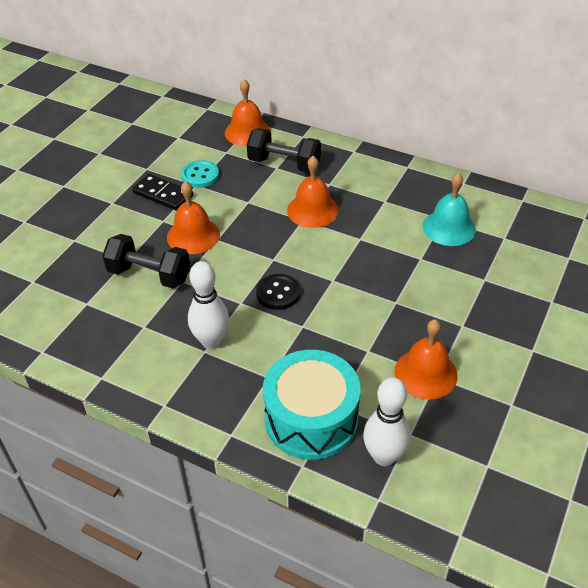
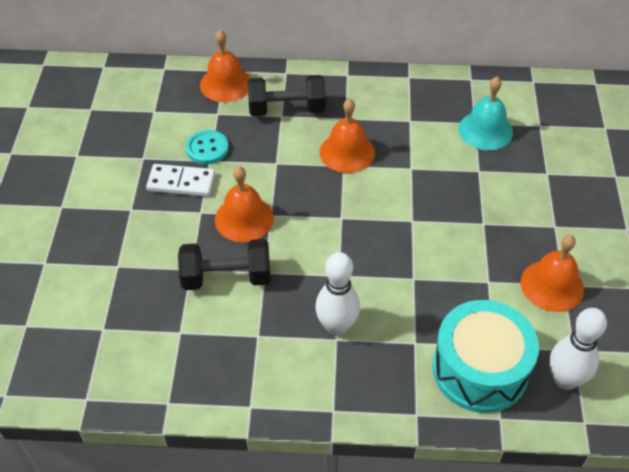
camera: 25 degrees left, 5 degrees up
black domino [132,174,193,211] -> white domino [146,164,215,197]
black button [256,274,300,310] -> none

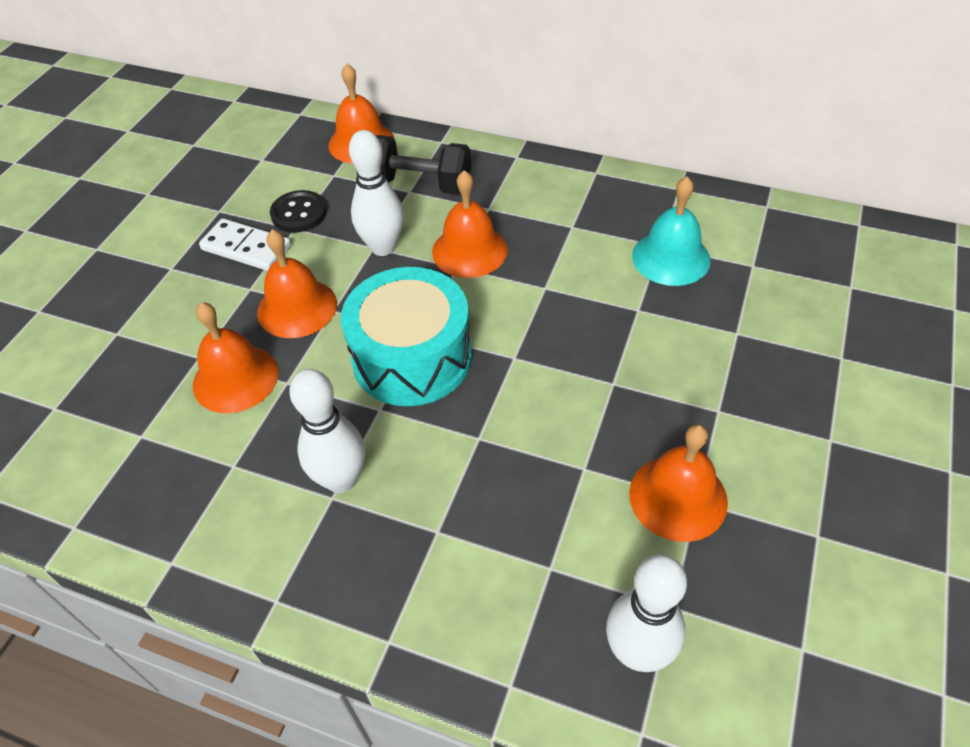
camera: 20 degrees right, 0 degrees up
black dumbbell [178,239,271,290] -> orange bell [193,302,278,413]
turquoise button [186,130,229,164] -> black button [270,190,327,233]
turquoise drum [432,300,539,413] -> turquoise drum moved to [341,267,472,406]
none -> white bowling pin [349,130,404,256]

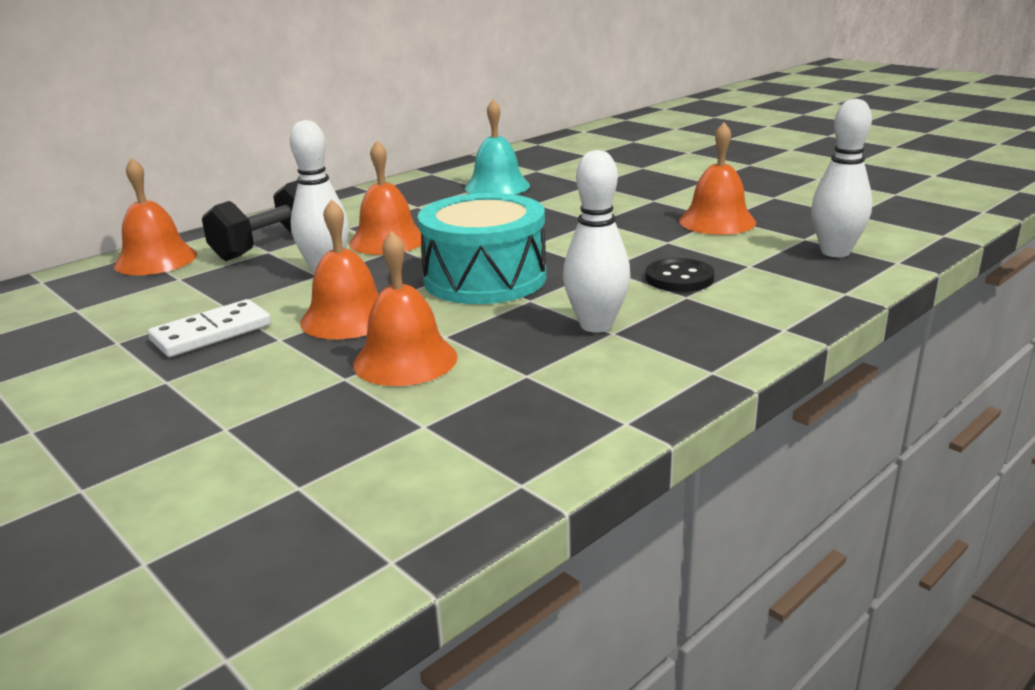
camera: 65 degrees left, 25 degrees down
black button [270,190,327,233] -> black button moved to [645,258,715,292]

